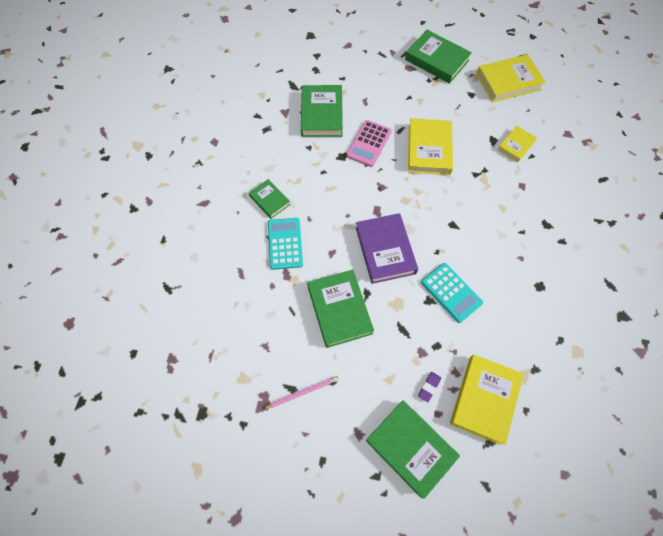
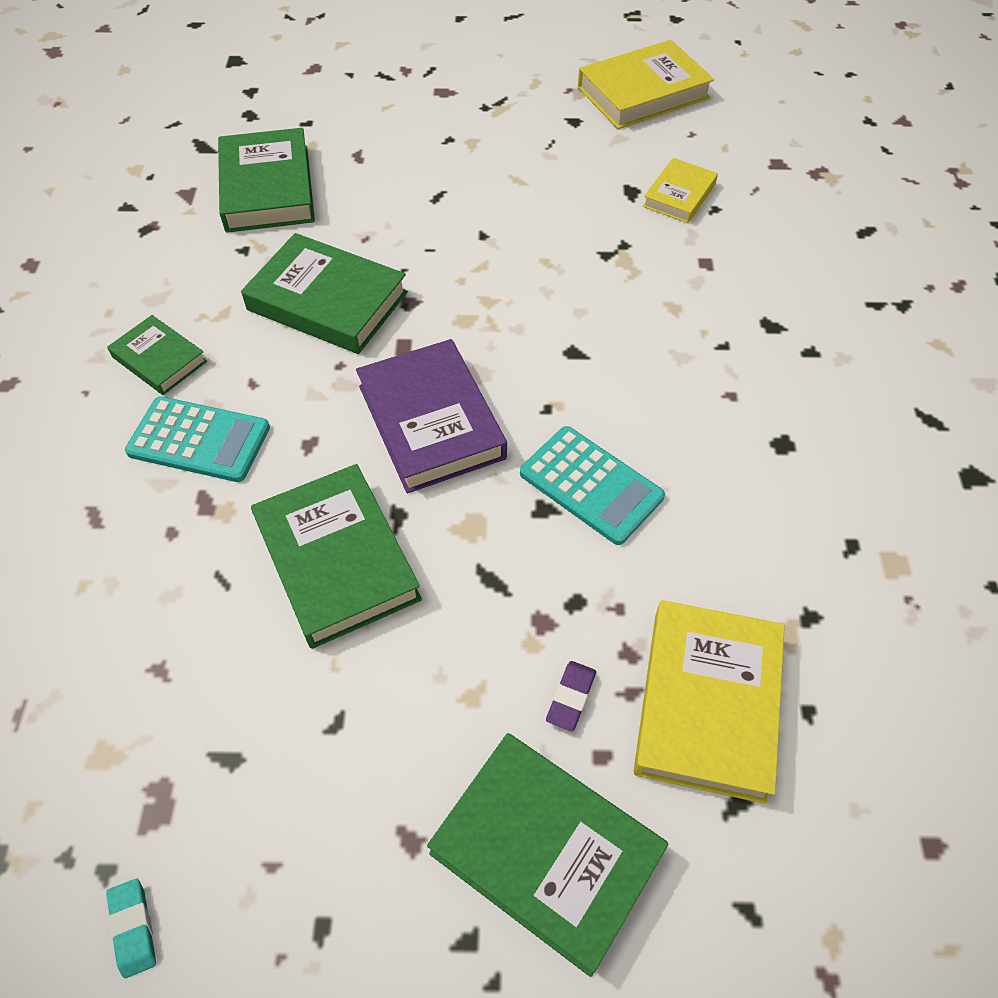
camera: 10 degrees left, 10 degrees down
pink pencil [263,376,338,409] -> none
turquoise calculator [268,218,303,270] -> turquoise calculator turned 120 degrees clockwise [125,396,270,482]
pink calculator [347,120,392,167] -> none
green book [405,30,472,84] -> green book moved to [241,233,408,354]
yellow book [408,118,453,175] -> none
none -> turquoise eraser [106,879,156,978]

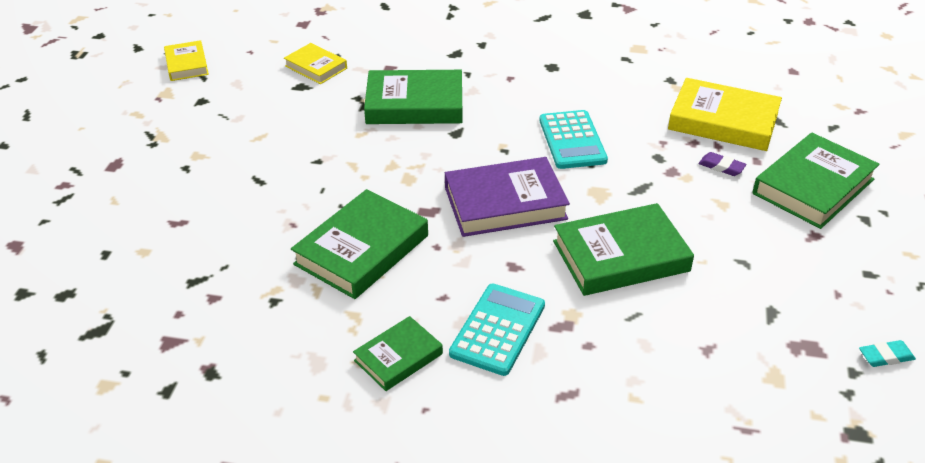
camera: 80 degrees left, 15 degrees down
green book [218,128,315,233] -> green book moved to [364,70,462,124]
turquoise calculator [520,426,665,545] -> turquoise calculator turned 120 degrees clockwise [539,110,608,169]
yellow book [578,40,714,129] -> yellow book [164,40,209,81], size x0.57

